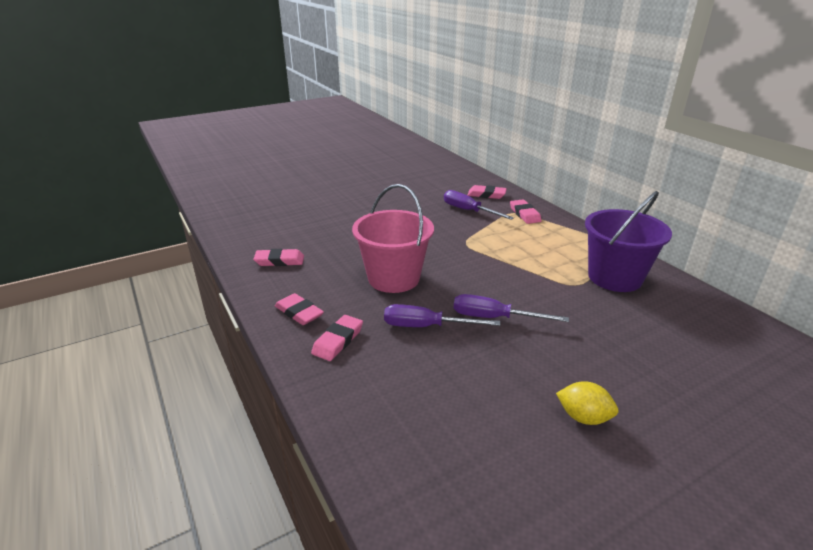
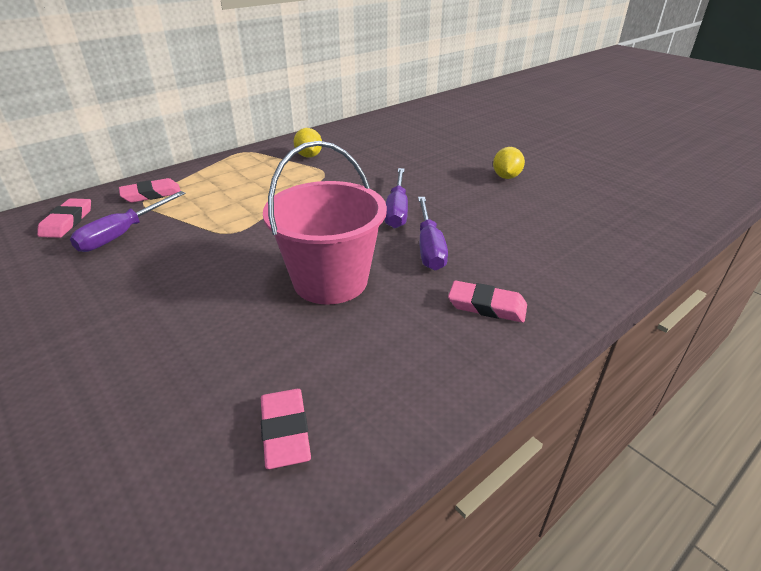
camera: 100 degrees left, 5 degrees up
pink eraser [275,293,324,325] -> none
purple bucket [585,191,672,292] -> yellow lemon [294,128,322,158]

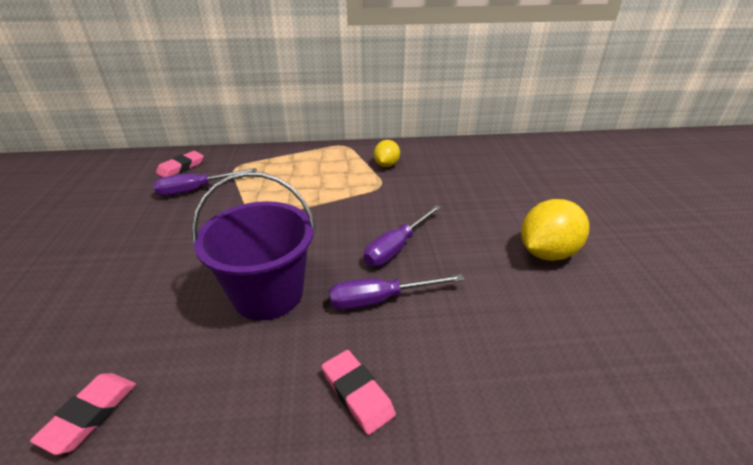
camera: 35 degrees right, 0 degrees up
pink eraser [119,178,181,203] -> none
pink bucket [263,141,387,305] -> purple bucket [192,172,316,320]
purple screwdriver [418,197,448,270] -> purple screwdriver turned 45 degrees clockwise [329,274,464,310]
yellow lemon [493,147,525,179] -> yellow lemon [521,199,589,261], size x1.67

